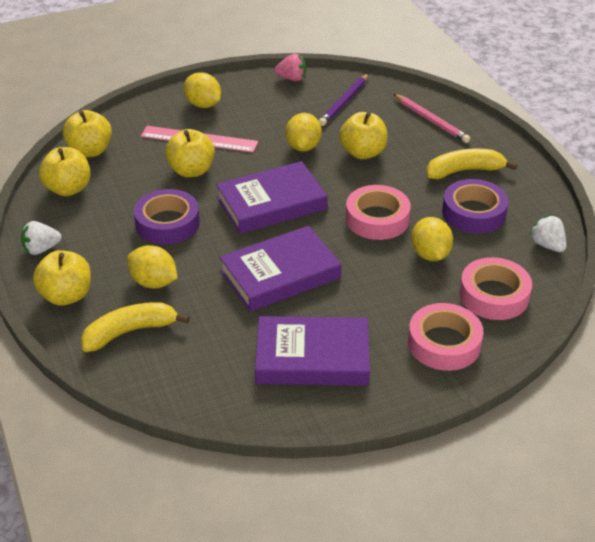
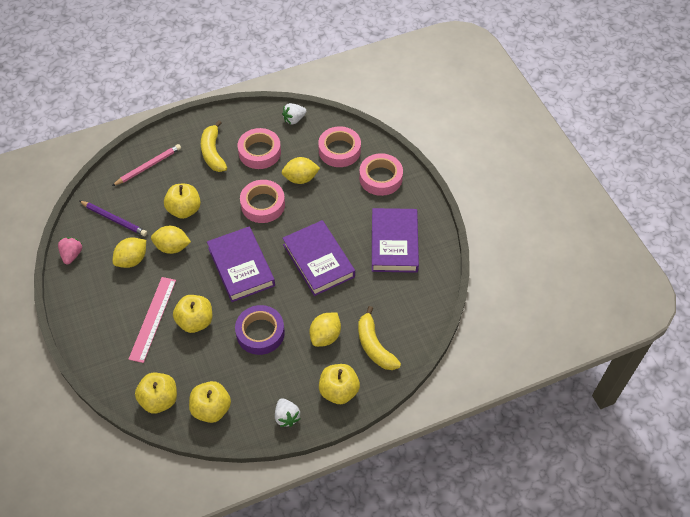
camera: 90 degrees left, 15 degrees up
yellow lemon [184,72,221,108] -> yellow lemon moved to [113,237,146,268]
purple tape [442,179,508,234] -> pink tape [238,128,281,169]

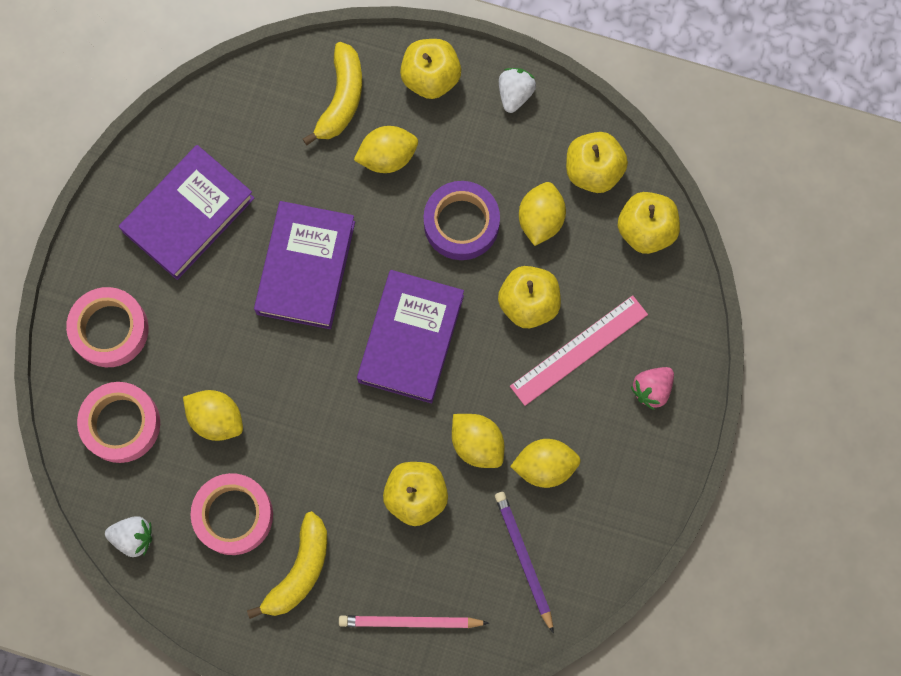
camera: 140 degrees left, 20 degrees up
pink strawberry [58,237,82,264] -> pink strawberry moved to [631,367,674,410]
pink tape [240,180,285,223] -> none
none -> yellow lemon [519,182,566,246]

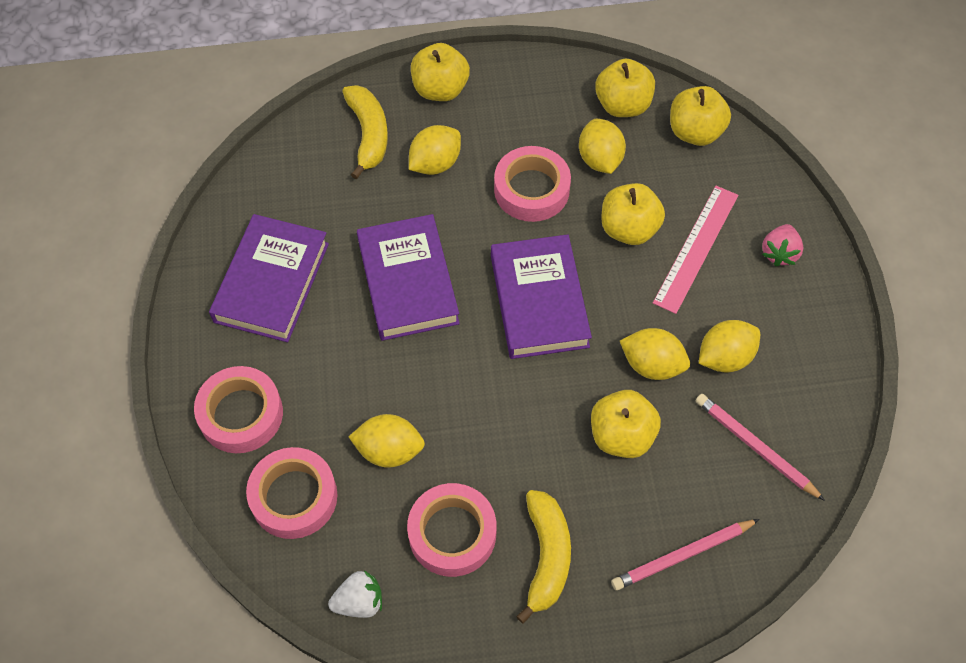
camera: 25 degrees left, 15 degrees down
purple tape [423,181,500,260] -> pink tape [494,146,571,222]
purple pencil [495,492,554,633] -> pink pencil [696,394,825,501]
white strawberry [499,68,536,113] -> none

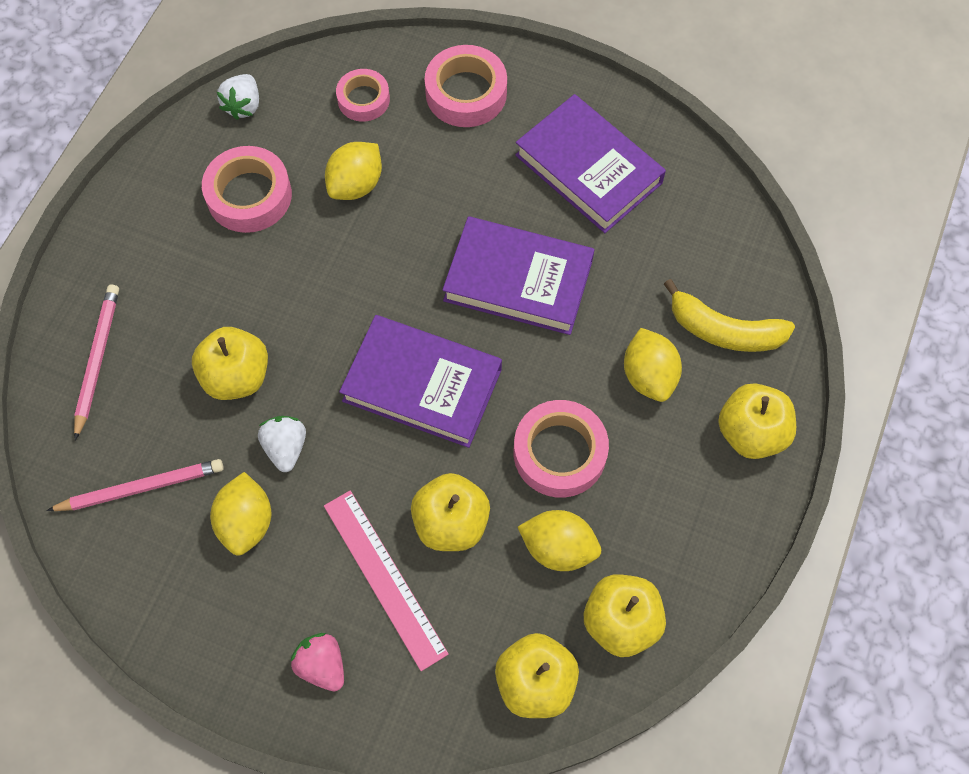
camera: 120 degrees right, 5 degrees up
pink tape [246,447,337,539] -> pink tape [336,69,390,122], size x0.64
yellow banana [516,490,571,624] -> none
yellow lemon [620,328,690,380] -> white strawberry [258,416,306,472]

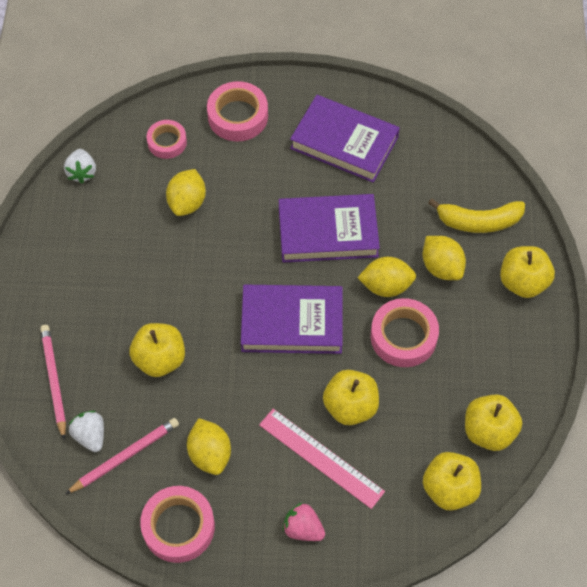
camera: 20 degrees left, 5 degrees down
pink tape [202,146,292,233] -> pink tape moved to [140,486,215,563]
white strawberry [258,416,306,472] -> white strawberry moved to [69,411,104,452]
yellow lemon [518,510,601,571] -> yellow lemon moved to [358,257,416,297]

